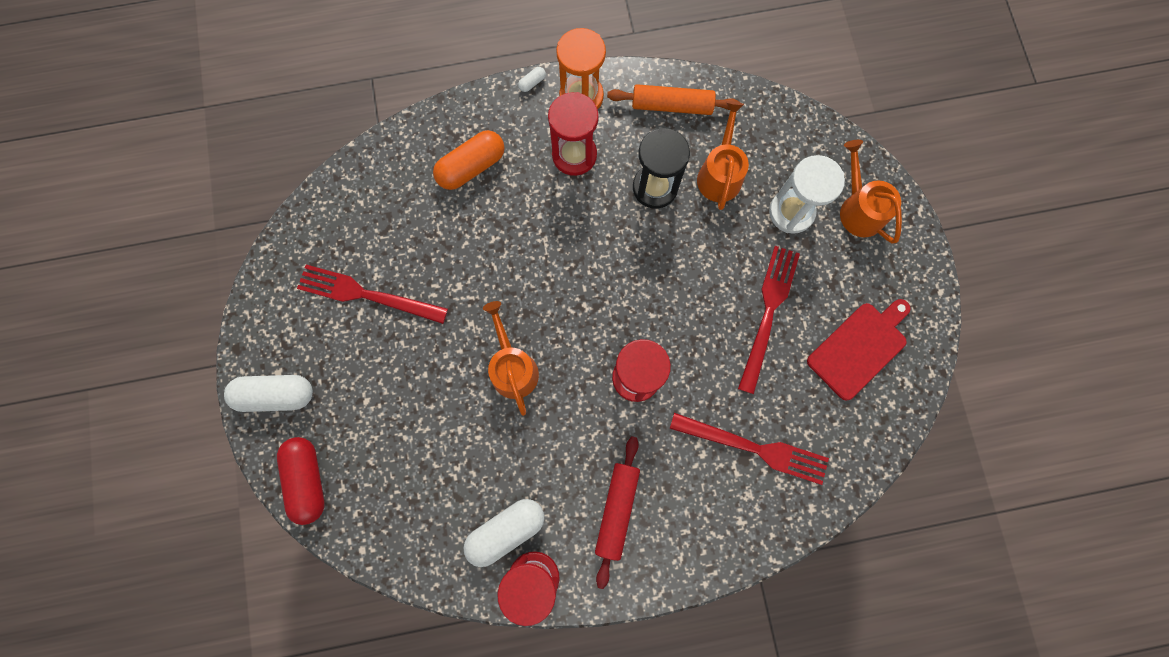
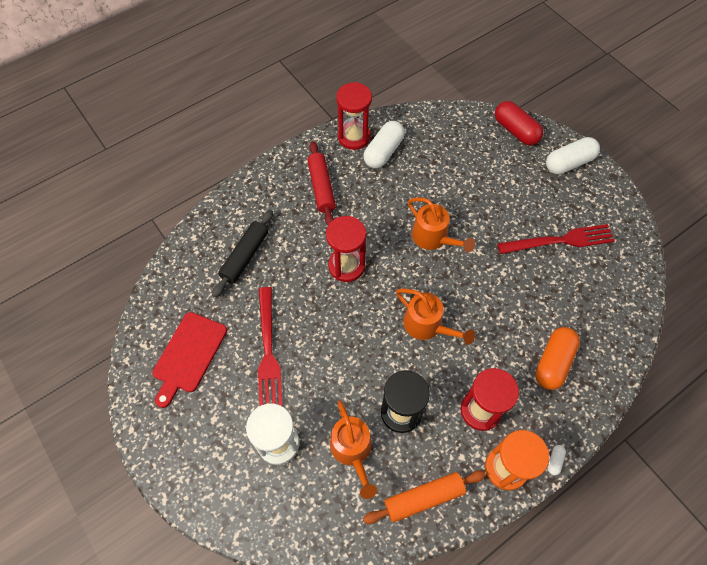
camera: 155 degrees right, 15 degrees down
red fork [670,413,829,485] -> black rolling pin [212,210,273,297]
orange watering can [840,140,902,244] -> orange watering can moved to [396,289,475,345]

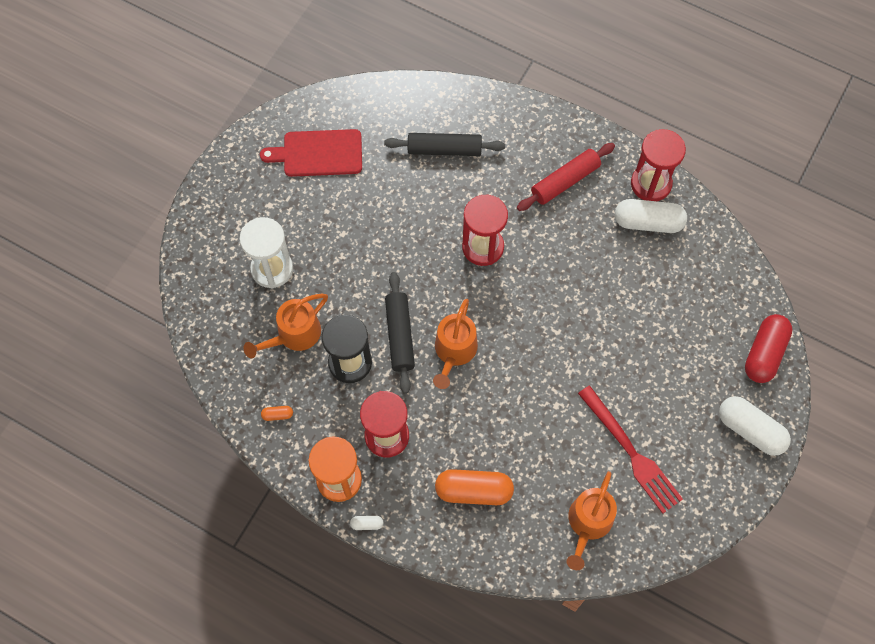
camera: 65 degrees right, 5 degrees up
red fork [258,287,283,407] -> none
orange rolling pin [363,470,486,524] -> orange capsule [261,406,293,421]
orange watering can [408,197,475,252] -> orange watering can moved to [566,471,617,570]
none -> black rolling pin [385,272,415,394]

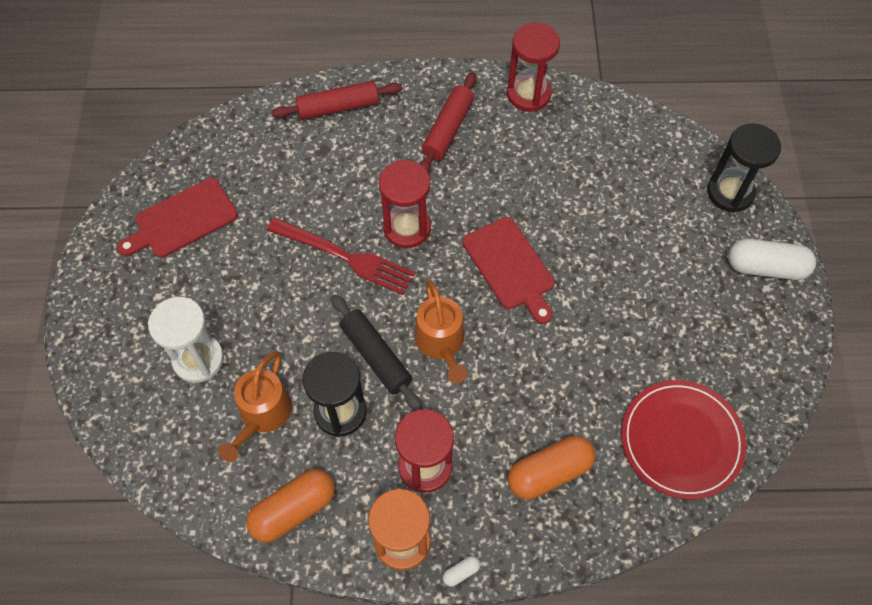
camera: 30 degrees left, 5 degrees down
orange capsule [261,406,293,421] -> orange capsule [246,469,335,543], size x2.37
black rolling pin [384,133,505,156] -> none
orange watering can [566,471,617,570] -> red plate [621,380,746,499]
red fork [578,386,683,514] -> red fork moved to [267,217,415,295]
white capsule [615,199,687,233] -> none
red capsule [745,314,792,383] -> black hourglass [707,123,781,212]
none -> red rolling pin [271,81,402,120]
none -> red cutting board [462,217,555,324]

